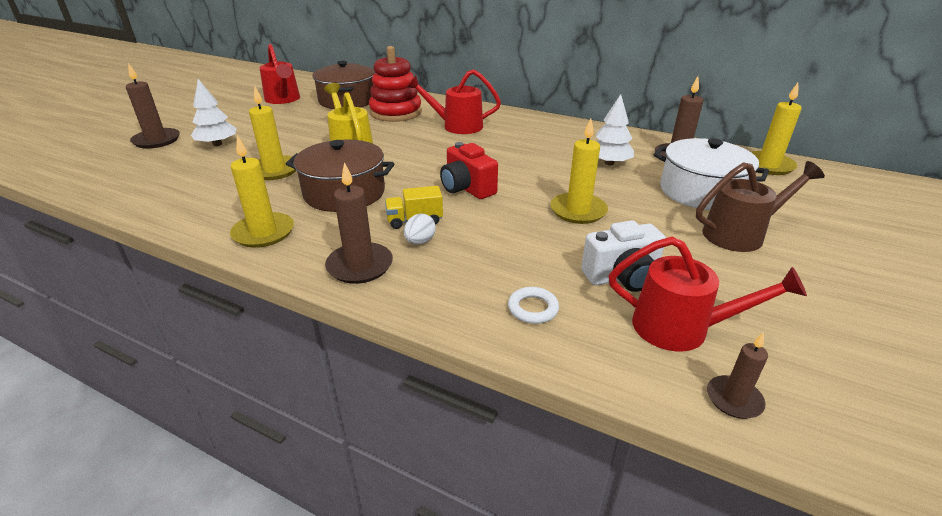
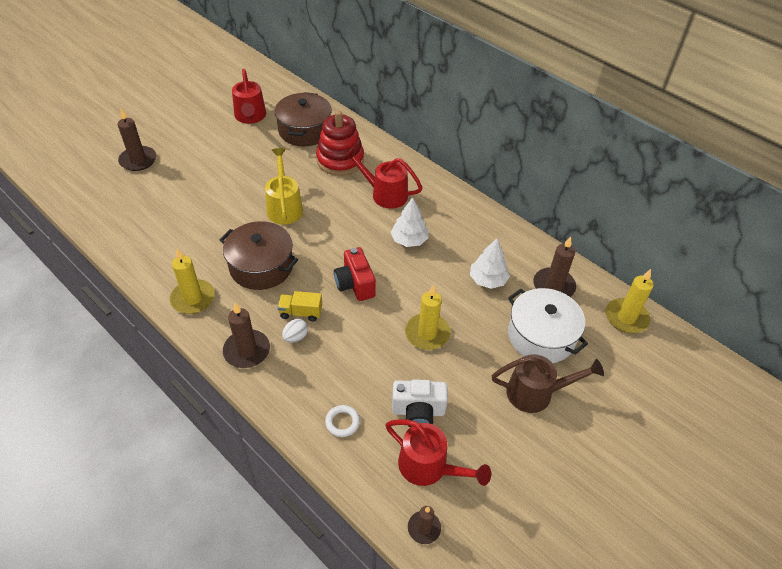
camera: 15 degrees right, 15 degrees up
white tree [191,79,236,146] -> white tree moved to [390,197,429,247]
yellow candle [249,87,296,180] -> none

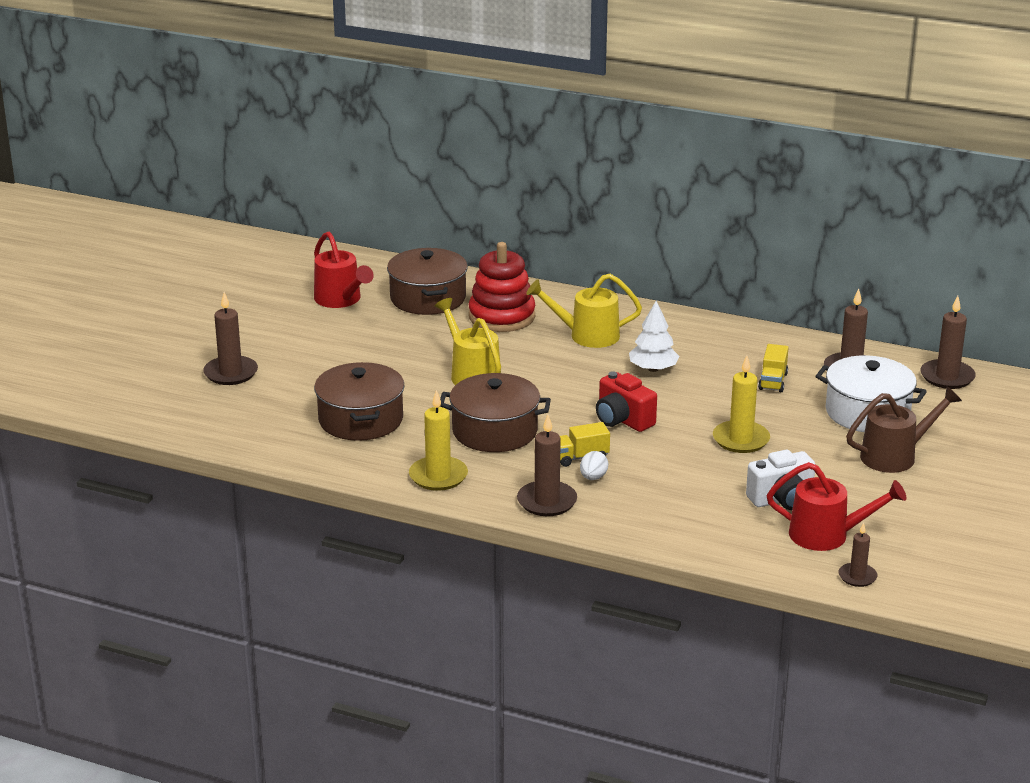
camera: 20 degrees left, 20 degrees down
white ring [325,405,360,437] -> none
red watering can [343,147,422,209] -> yellow watering can [526,274,642,348]
white tree [470,238,510,289] -> yellow truck [758,344,789,392]
yellow candle [606,269,654,333] -> brown candle [920,296,976,389]
none -> brown pot [314,362,404,441]

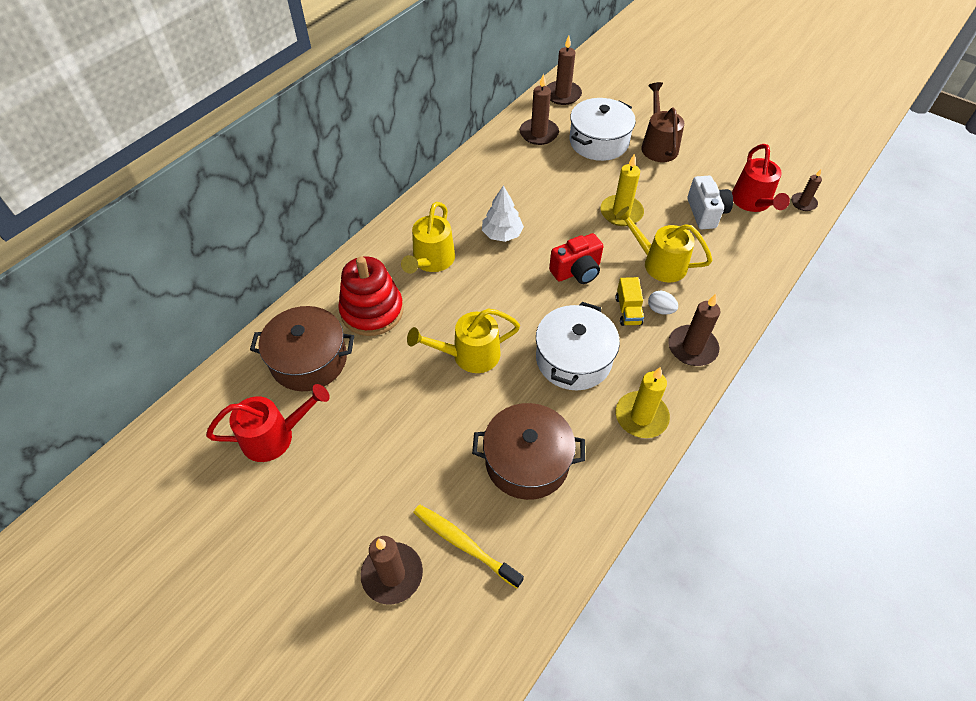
camera: 75 degrees left, 25 degrees up
brown pot [440,373,551,452] -> white pot [536,302,620,390]
yellow truck [758,344,789,392] -> none
red watering can [767,462,906,551] -> red watering can turned 150 degrees clockwise [732,144,790,212]
none -> yellow toothbrush [413,505,524,589]
none -> yellow watering can [615,206,713,282]

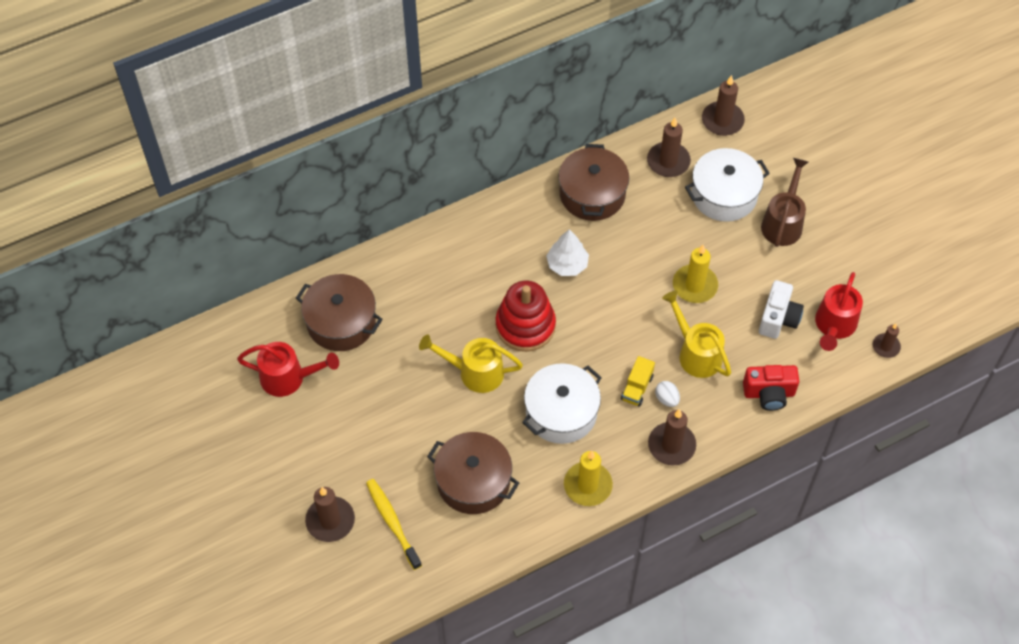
camera: 25 degrees right, 5 degrees up
red stacking toy [338,256,403,336] -> red stacking toy moved to [496,280,556,352]
yellow watering can [401,202,455,274] -> none
red camera [549,233,603,284] -> red camera moved to [743,365,799,411]
none -> brown pot [558,144,629,221]

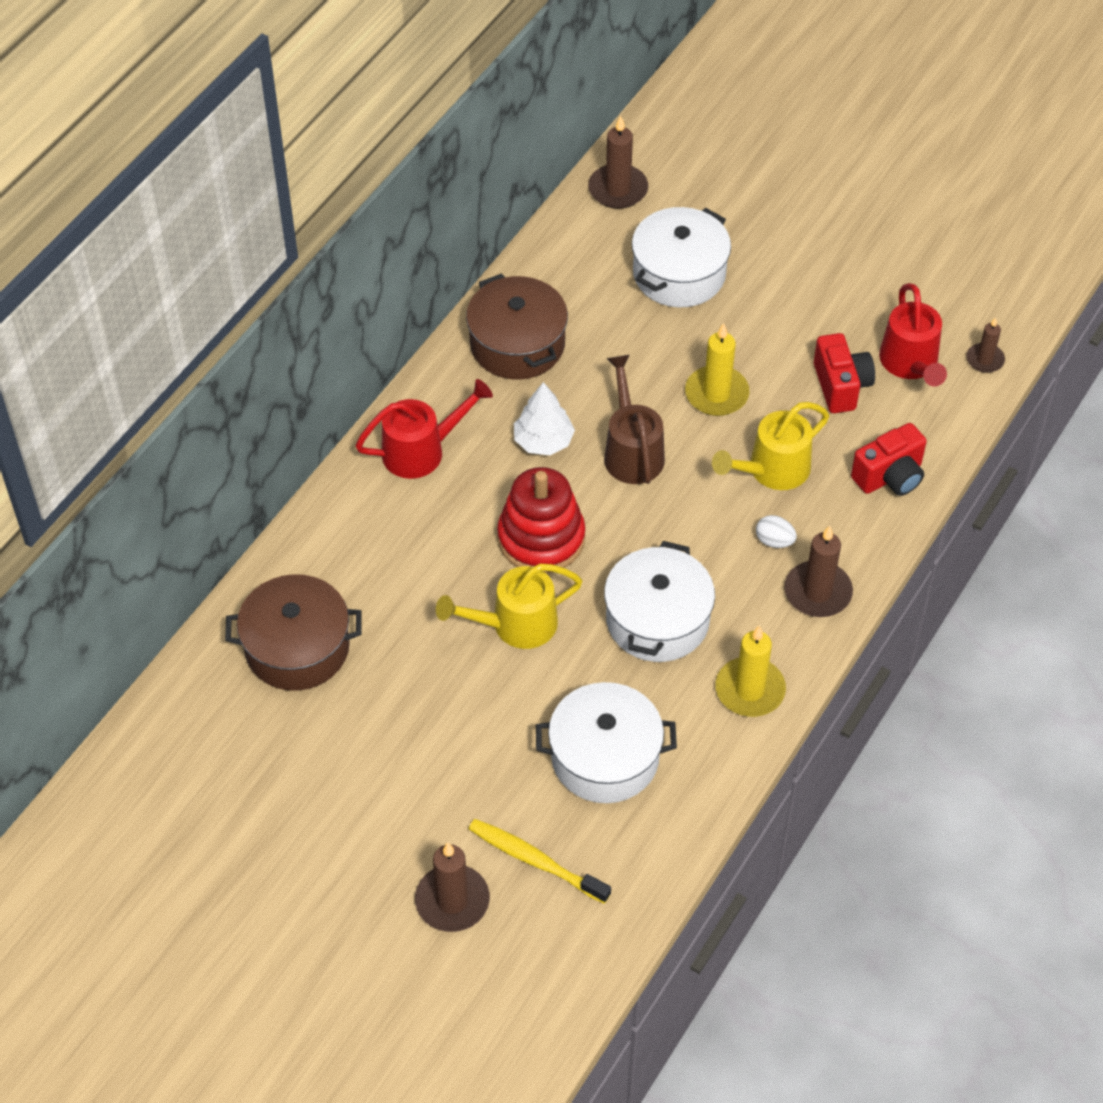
camera: 30 degrees left, 5 degrees down
red watering can [237,342,339,397] -> red watering can moved to [355,379,493,479]
brown pot [427,432,519,514] -> white pot [536,682,677,803]
yellow truck [621,356,655,406] -> none
brown candle [647,118,691,177] -> none
yellow watering can [662,291,731,378] -> yellow watering can turned 60 degrees counterclockwise [712,402,829,490]
white camera [759,280,804,339] -> red camera [814,333,875,413]
brown watering can [761,158,808,247] -> brown watering can moved to [604,355,665,484]

